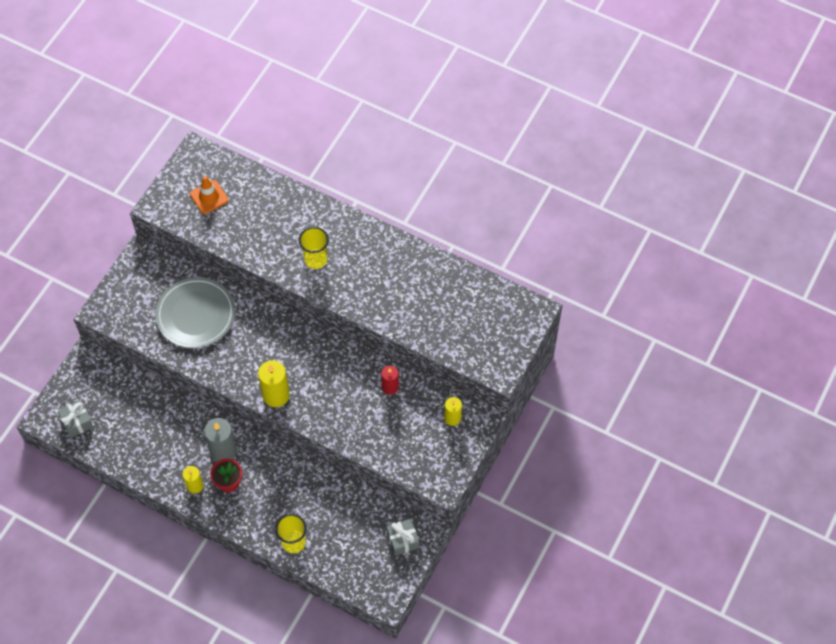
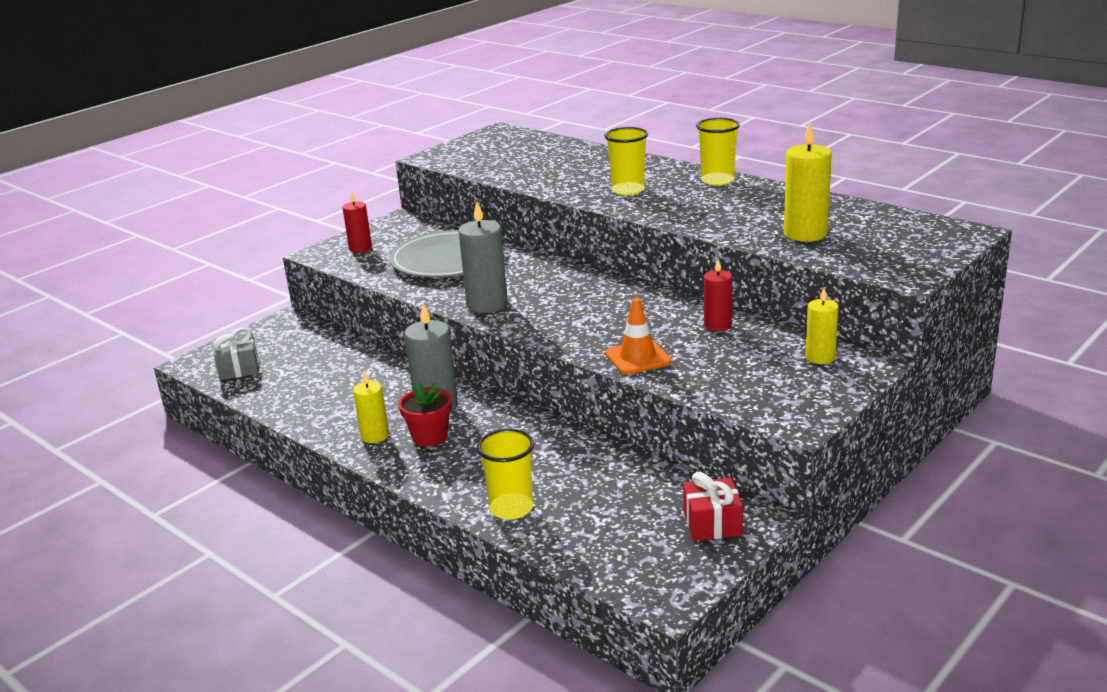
camera: 15 degrees right, 35 degrees down
orange traffic cone [190,176,229,214] -> orange traffic cone moved to [605,298,672,375]
yellow candle [258,360,290,407] -> yellow candle moved to [784,123,832,242]
grey gift [386,519,419,556] -> red gift [683,471,743,541]
none -> red candle [343,192,372,252]
none -> grey candle [458,202,508,313]
none -> yellow cup [696,118,740,186]

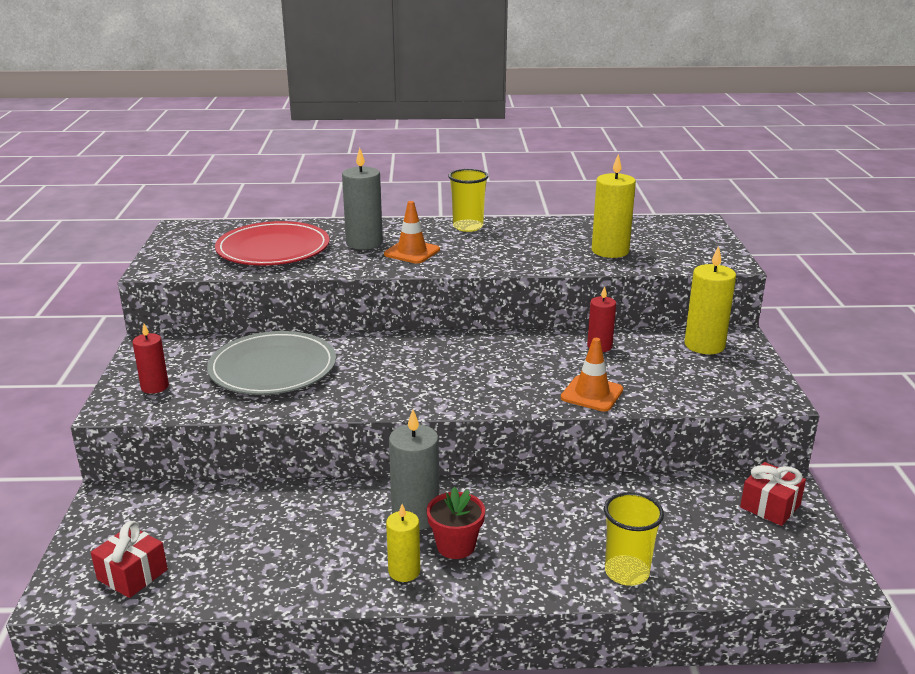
camera: 45 degrees left, 0 degrees up
grey gift [213,327,259,380] -> red gift [91,521,168,598]
grey candle [458,202,508,313] -> grey candle moved to [342,148,383,250]
yellow cup [604,127,648,195] -> orange traffic cone [384,201,440,264]
yellow candle [806,288,839,364] -> yellow candle [684,246,736,354], size x1.61
none -> red plate [215,221,330,265]

